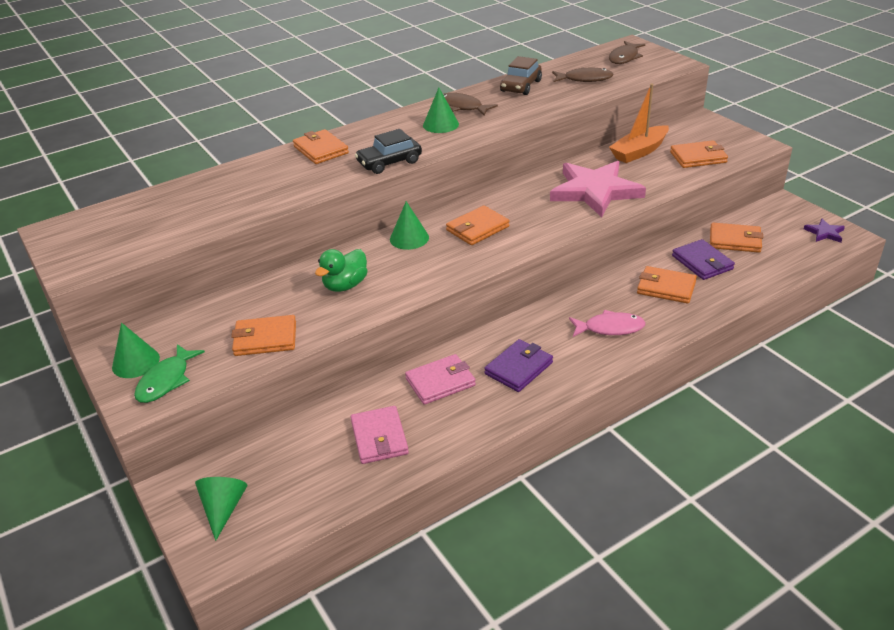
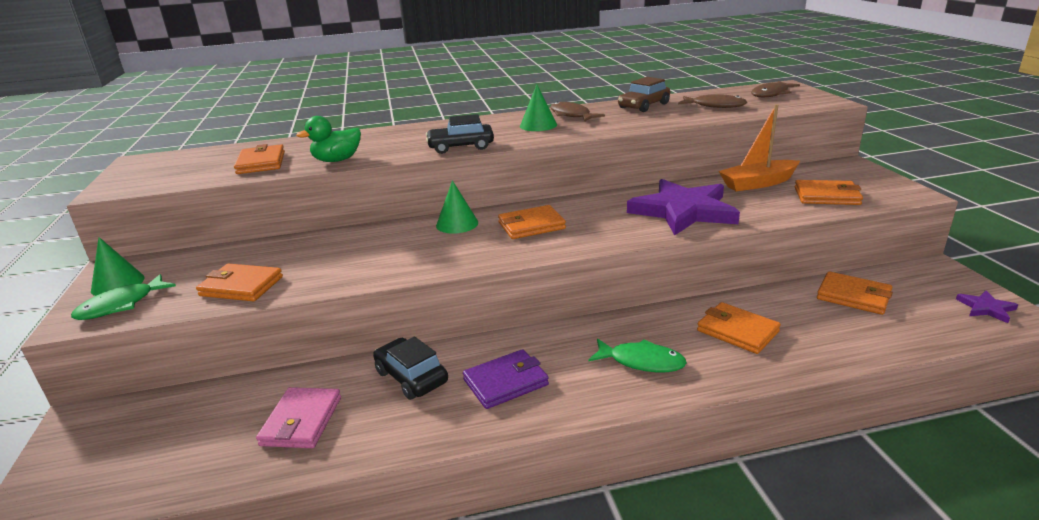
camera: 20 degrees right, 10 degrees down
green cone [195,477,247,541] -> none
orange wallet [293,129,349,164] -> orange wallet moved to [234,144,285,174]
green duck [315,249,368,292] -> green duck moved to [296,116,361,162]
pink wallet [405,354,476,405] -> black car [373,336,448,400]
pink star [550,161,646,217] -> purple star [627,179,740,236]
pink fish [569,310,646,337] -> green fish [589,339,687,372]
purple wallet [672,239,735,280] -> none

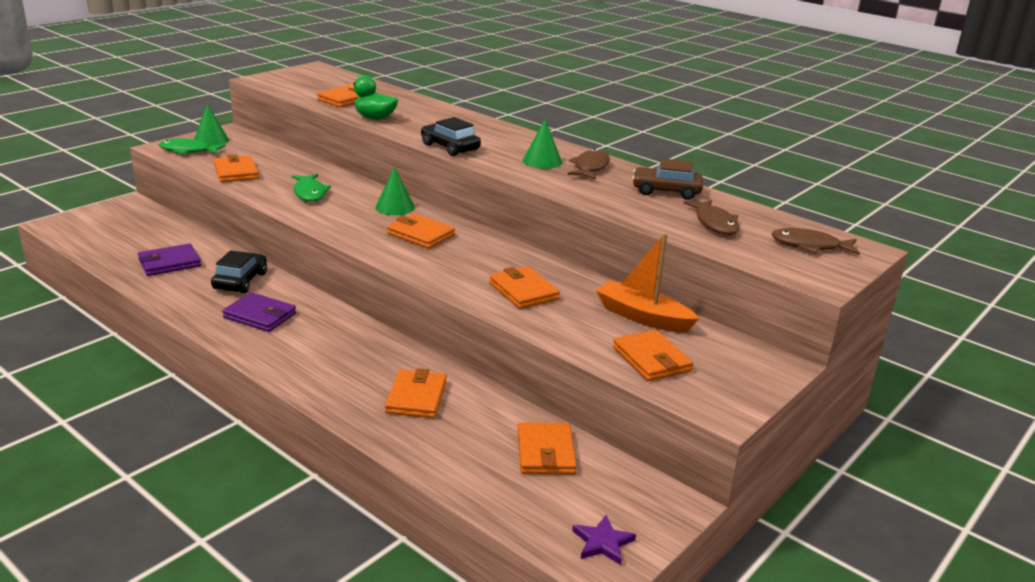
camera: 50 degrees right, 0 degrees up
pink wallet [256,387,341,448] -> purple wallet [138,244,201,276]
green fish [589,339,687,372] -> green fish moved to [292,174,331,201]
purple star [627,179,740,236] -> orange wallet [489,266,560,309]

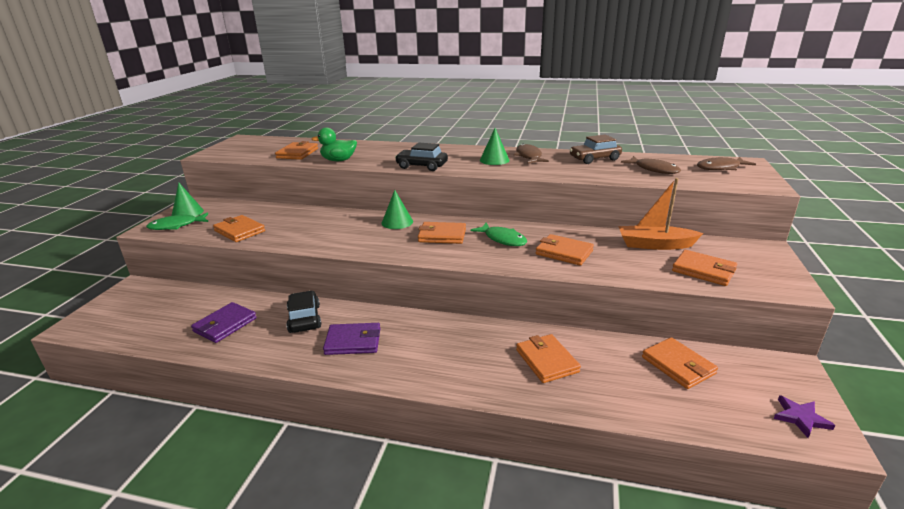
camera: 25 degrees left, 0 degrees up
green fish [292,174,331,201] -> green fish moved to [470,223,527,246]

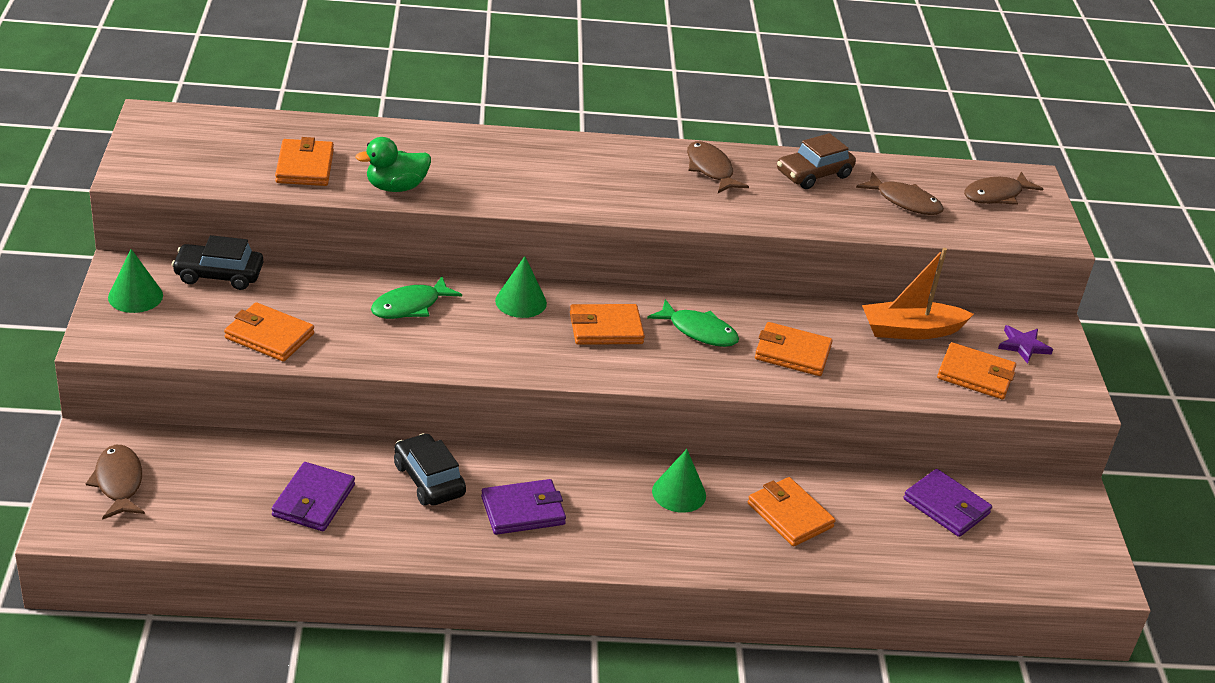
camera: 20 degrees left, 10 degrees up
green fish [146,212,208,230] -> green fish moved to [371,276,462,319]
black car [395,143,448,171] -> black car moved to [172,235,263,290]
green cone [480,128,510,165] -> green cone moved to [652,449,706,513]
orange wallet [642,337,718,389] -> purple wallet [903,469,992,537]
purple star [774,395,835,438] -> purple star moved to [998,325,1053,364]
none -> brown fish [86,445,145,520]

